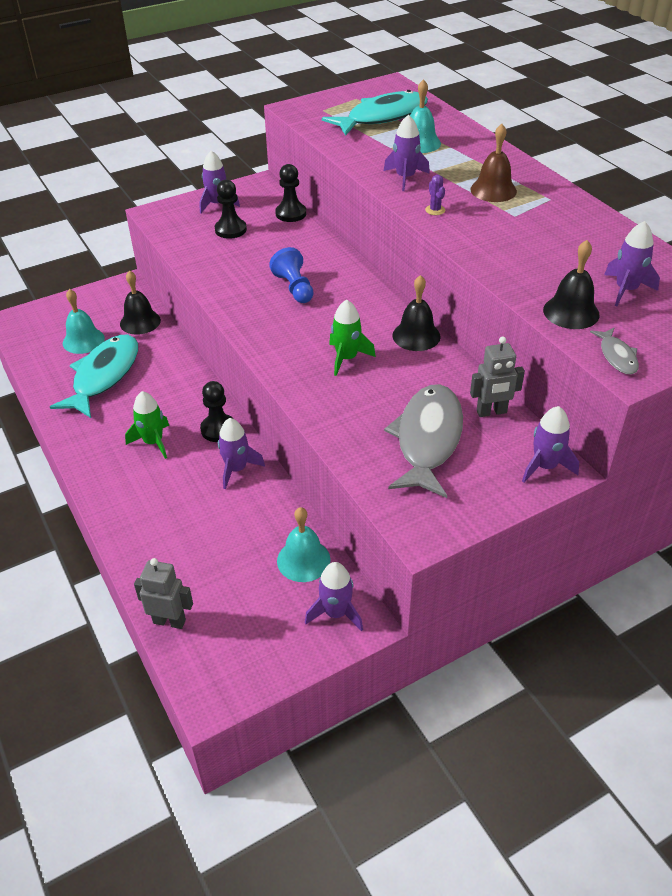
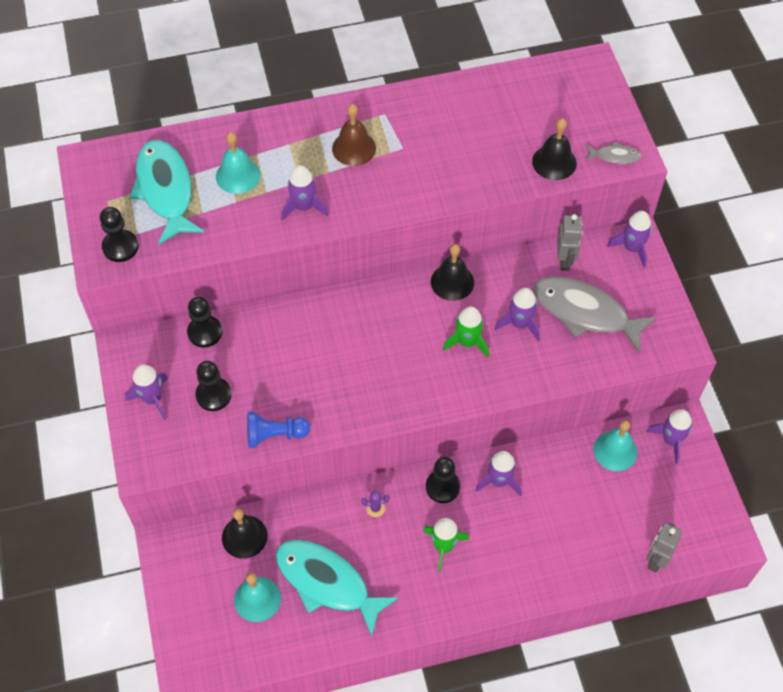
camera: 75 degrees left, 15 degrees up
blue pawn [269,247,313,303] -> blue pawn moved to [247,411,310,448]
purple cactus [425,175,445,215] -> purple cactus moved to [361,491,390,517]
purple rocket [604,221,660,306] -> purple rocket moved to [495,288,540,341]
none -> black pawn [100,207,139,262]

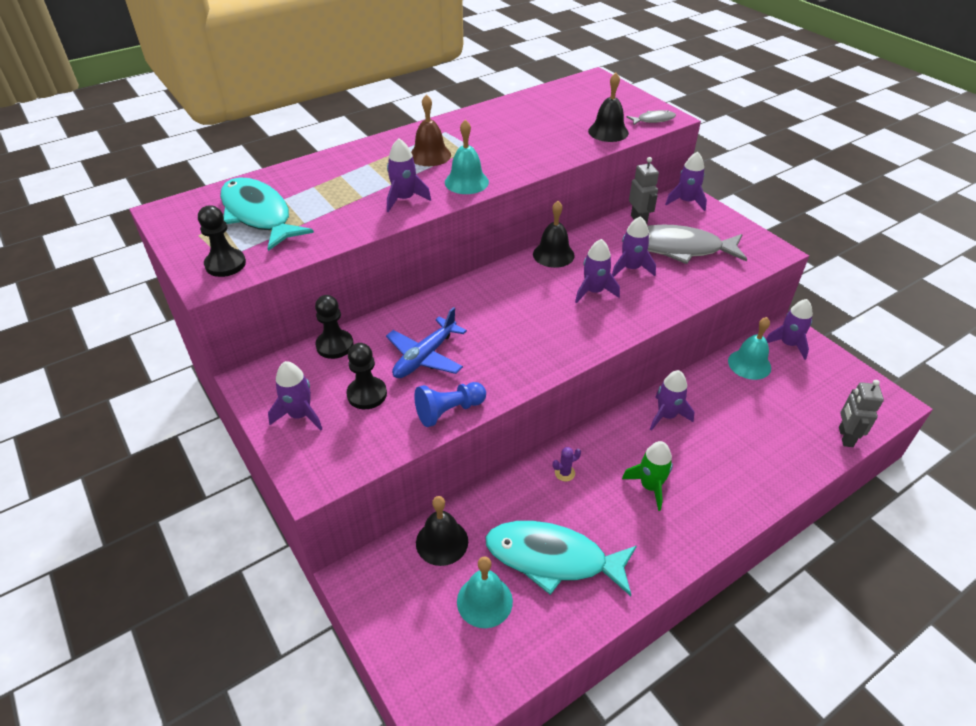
camera: 20 degrees left, 15 degrees down
turquoise bell [216,132,261,194] -> turquoise bell moved to [445,120,489,194]
black pawn [426,457,460,503] -> none
green rocket [443,306,489,357] -> purple rocket [575,239,620,303]
none -> blue plane [386,307,467,378]

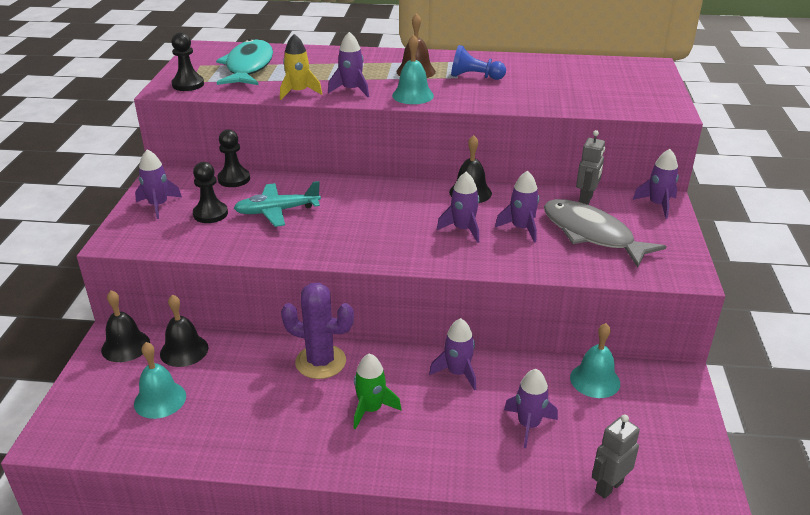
camera: 40 degrees right, 10 degrees down
blue plane [386,307,467,378] -> turquoise plane [234,181,321,227]
blue pawn [414,382,486,427] -> blue pawn moved to [451,45,506,80]
turquoise fish [485,521,637,596] -> none
purple cactus [553,447,581,481] -> purple cactus [281,283,354,379], size x2.49
black bell [588,73,629,142] -> black bell moved to [101,290,150,362]
grey fish [627,110,676,125] -> none
purple rocket [766,299,813,360] -> purple rocket moved to [504,369,558,448]
none -> yellow rocket [280,34,322,100]

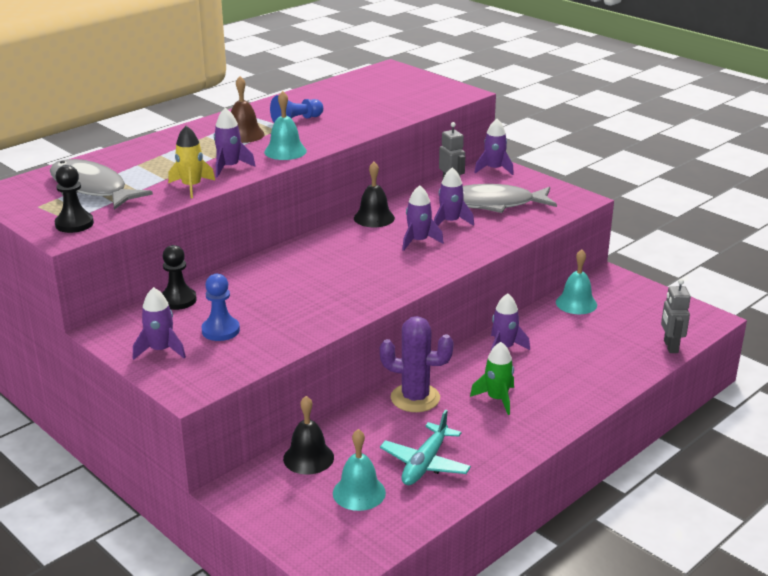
camera: 50 degrees left, 5 degrees down
black bell [101,290,150,362] -> none
black pawn [193,162,228,223] -> blue pawn [201,274,240,341]
turquoise fish [216,39,273,85] -> grey fish [50,159,153,210]
turquoise plane [234,181,321,227] -> turquoise plane moved to [380,409,471,485]
purple cactus [281,283,354,379] -> purple cactus turned 45 degrees clockwise [380,316,454,412]
purple rocket [504,369,558,448] -> none

